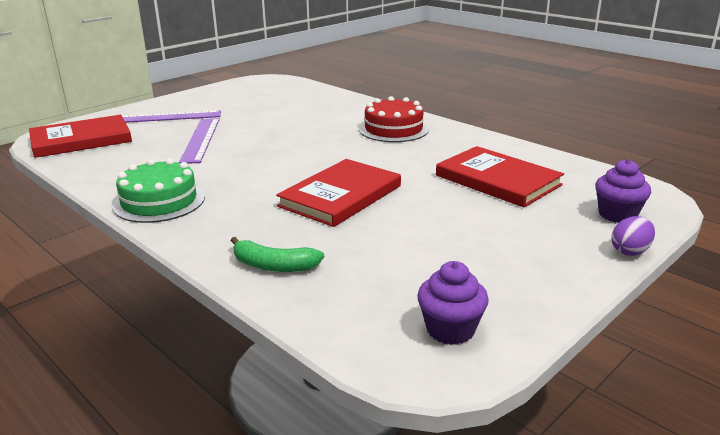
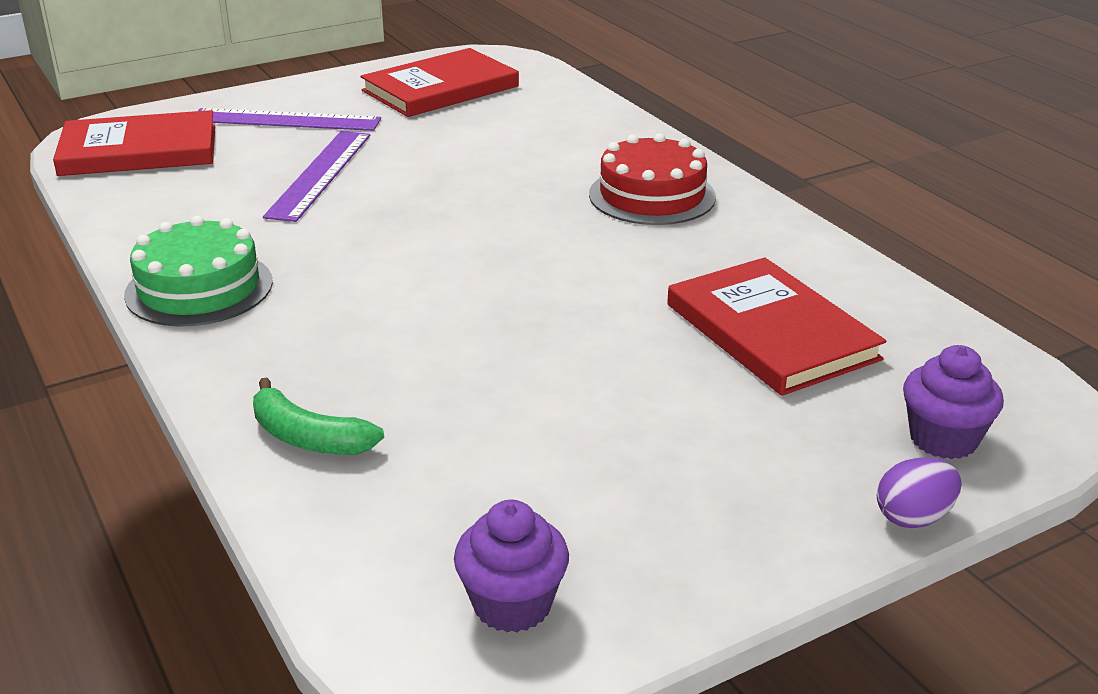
camera: 15 degrees right, 5 degrees up
red book [276,159,401,227] -> red book moved to [360,48,519,117]

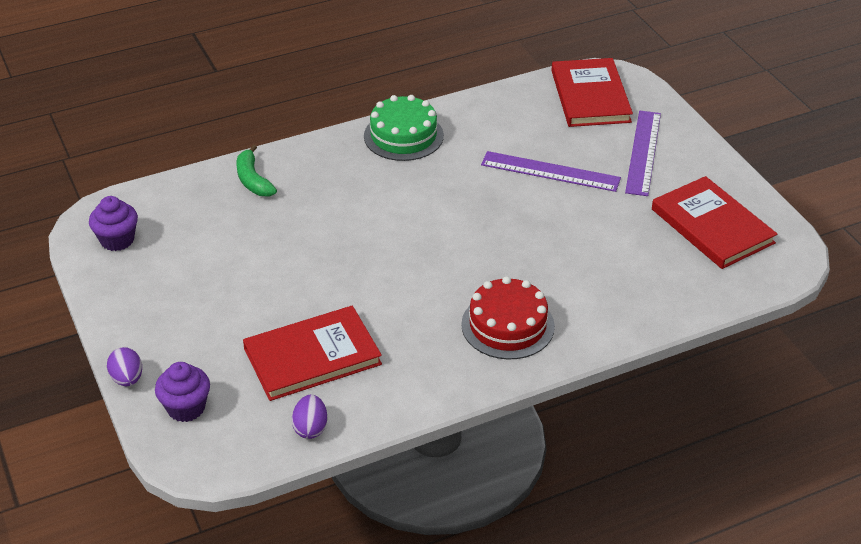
camera: 95 degrees right, 10 degrees up
green banana [253,377,384,455] -> green banana turned 60 degrees counterclockwise [237,145,277,196]
none -> purple egg [292,395,327,439]

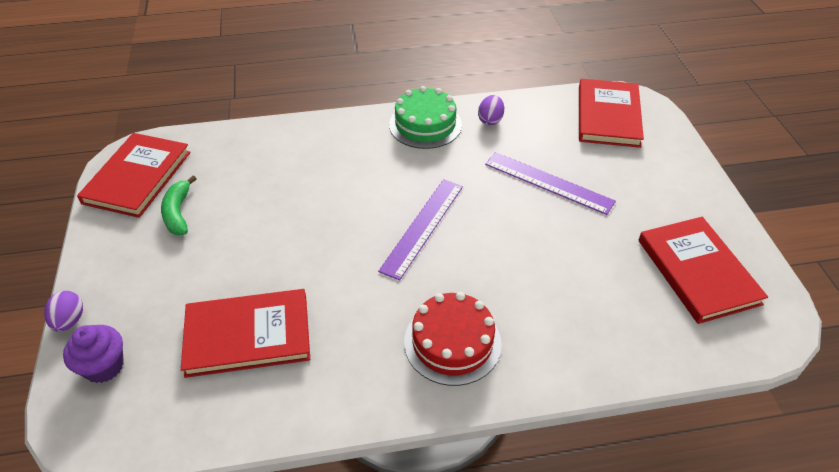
camera: 15 degrees right, 5 degrees up
purple cupcake [89,196,138,251] -> red book [77,133,191,218]
green banana [237,145,277,196] -> green banana moved to [161,176,197,235]
purple egg [292,395,327,439] -> purple egg moved to [478,95,504,125]
purple ruler [625,111,661,196] -> purple ruler moved to [378,179,463,280]

